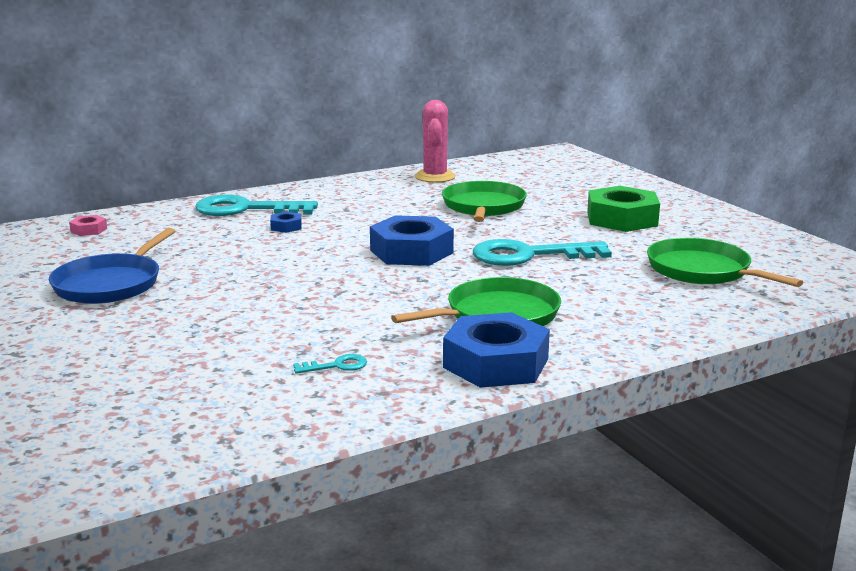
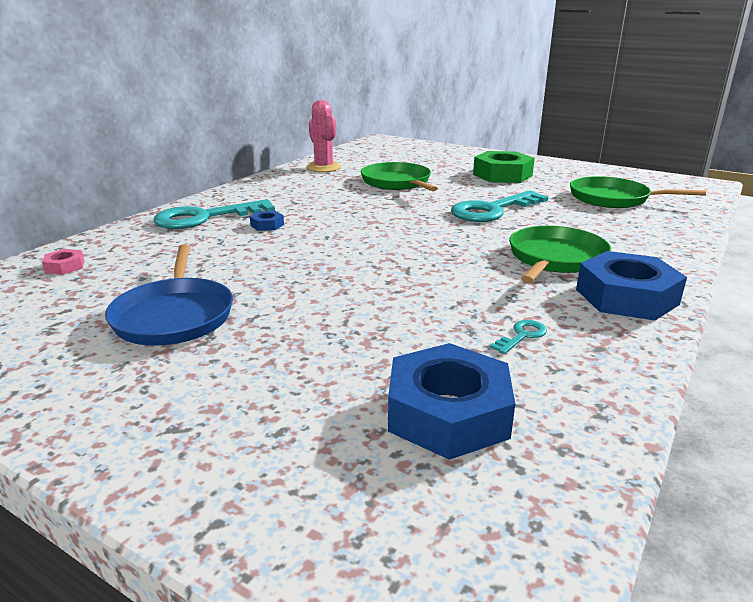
camera: 30 degrees left, 5 degrees up
blue nut [370,215,454,266] -> blue nut moved to [388,343,515,460]

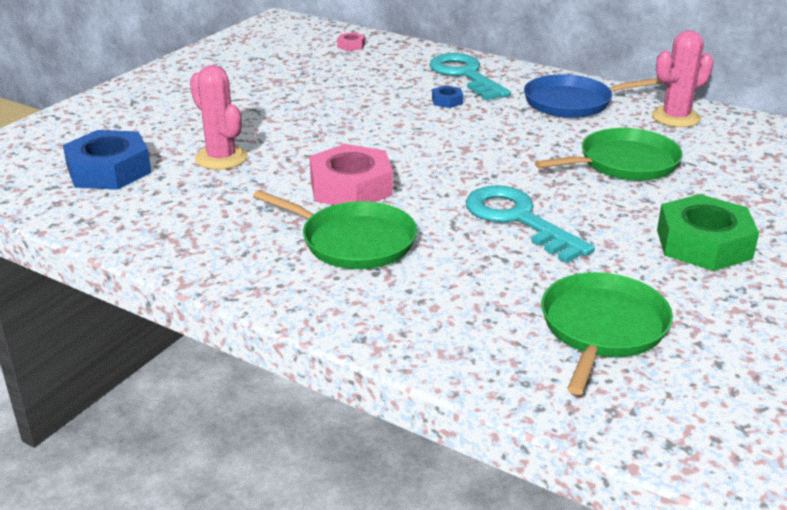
camera: 90 degrees right, 5 degrees up
blue pan [105,244,233,346] -> blue pan moved to [524,74,662,118]
turquoise key [490,320,547,354] -> none
blue nut [576,251,687,321] -> none
none -> pink cactus [190,65,248,170]
none -> pink nut [309,144,393,205]

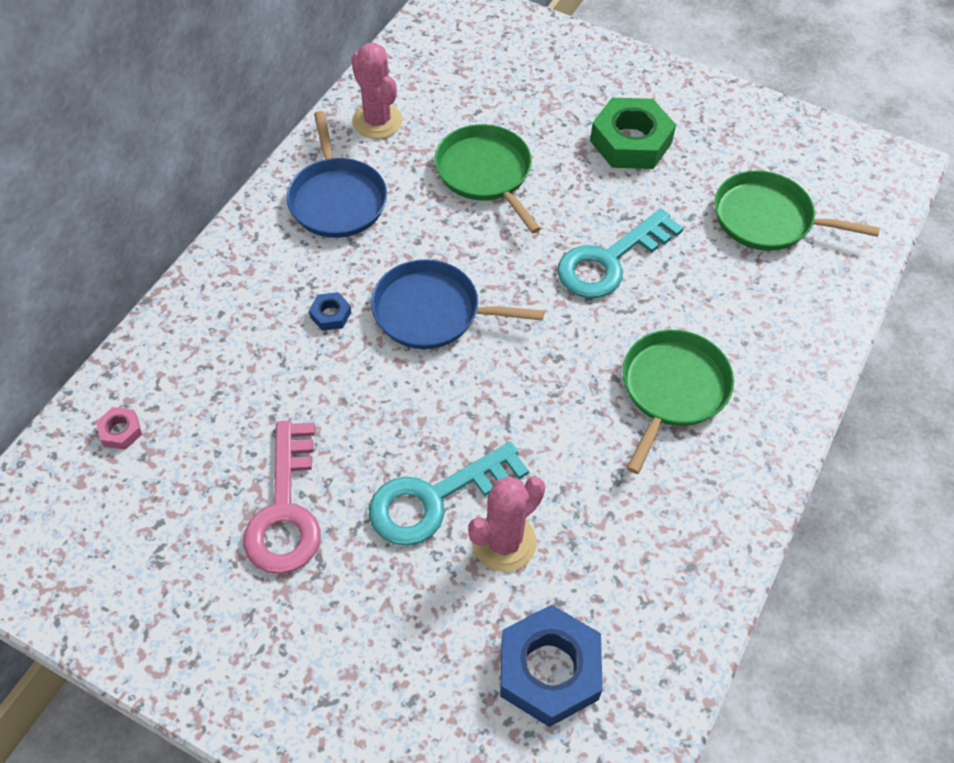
camera: 95 degrees left, 25 degrees up
pink nut [309,144,393,205] -> none
turquoise key [429,53,511,100] -> turquoise key moved to [369,442,529,546]
none -> pink key [243,421,320,574]
none -> blue pan [371,259,544,349]

